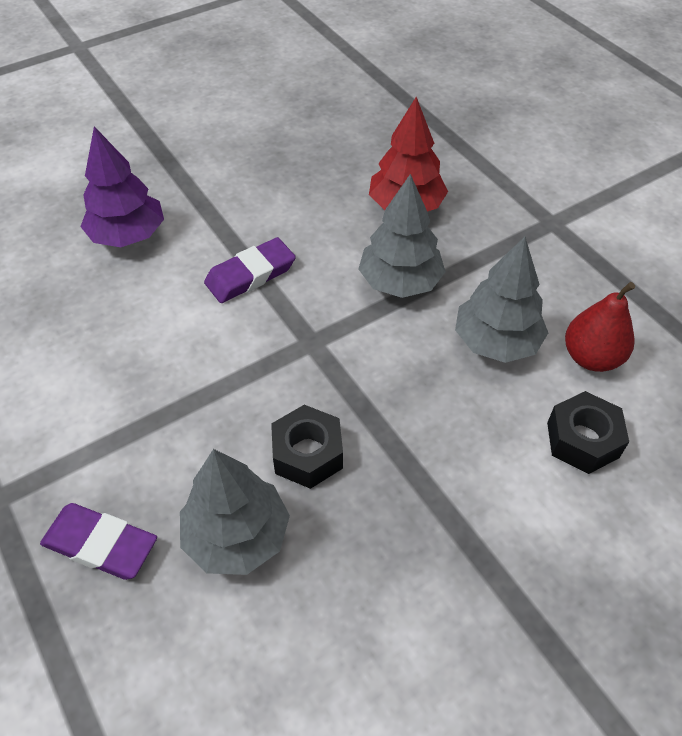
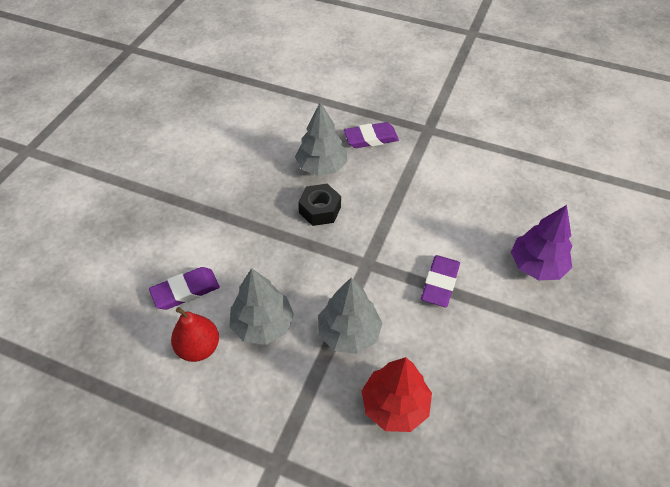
camera: 145 degrees right, 0 degrees up
black nut [547,391,629,474] -> purple eraser [149,267,220,310]

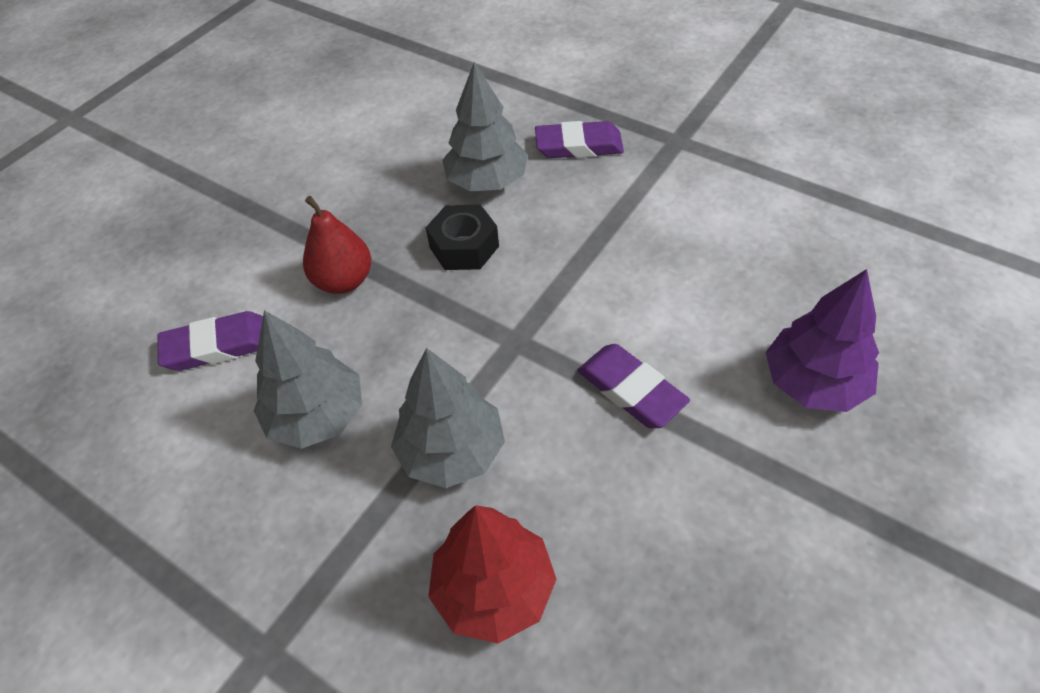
camera: 15 degrees right, 0 degrees up
red pear [171,307,219,362] -> red pear moved to [303,196,371,294]
purple eraser [421,255,460,307] -> purple eraser turned 75 degrees counterclockwise [577,344,690,428]

